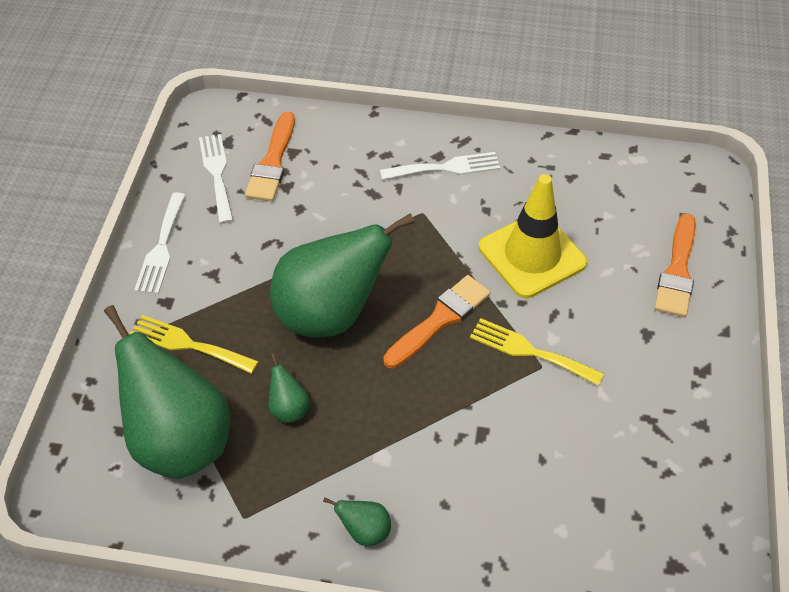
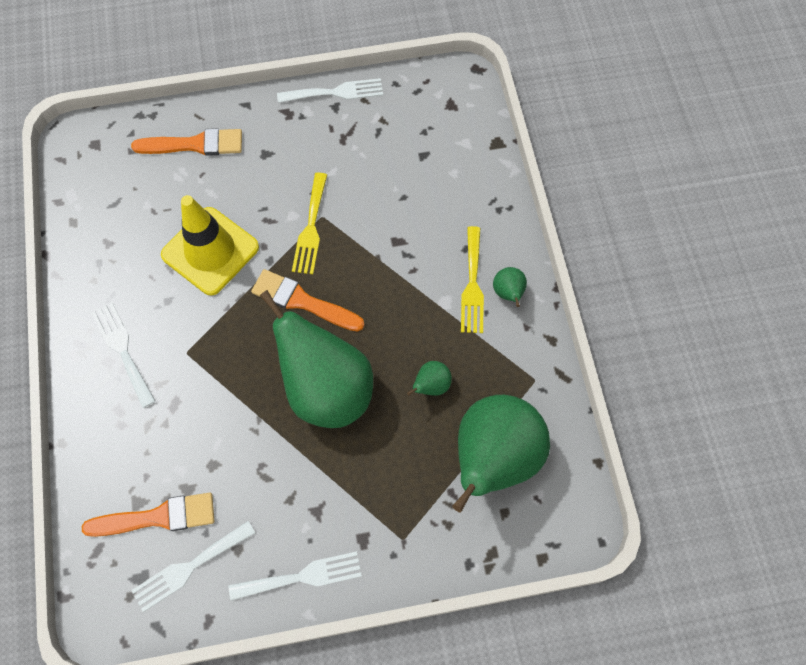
camera: 110 degrees left, 15 degrees up
yellow fork [129,315,259,374] -> yellow fork moved to [461,226,484,333]
none -> white fork [277,78,383,103]

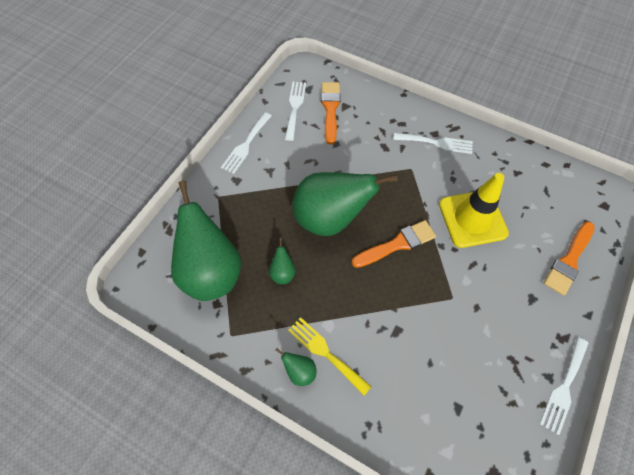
camera: 130 degrees right, 5 degrees down
orange brush [82,492,214,537] -> orange brush turned 150 degrees clockwise [321,82,340,144]
yellow fork [292,173,327,274] -> none

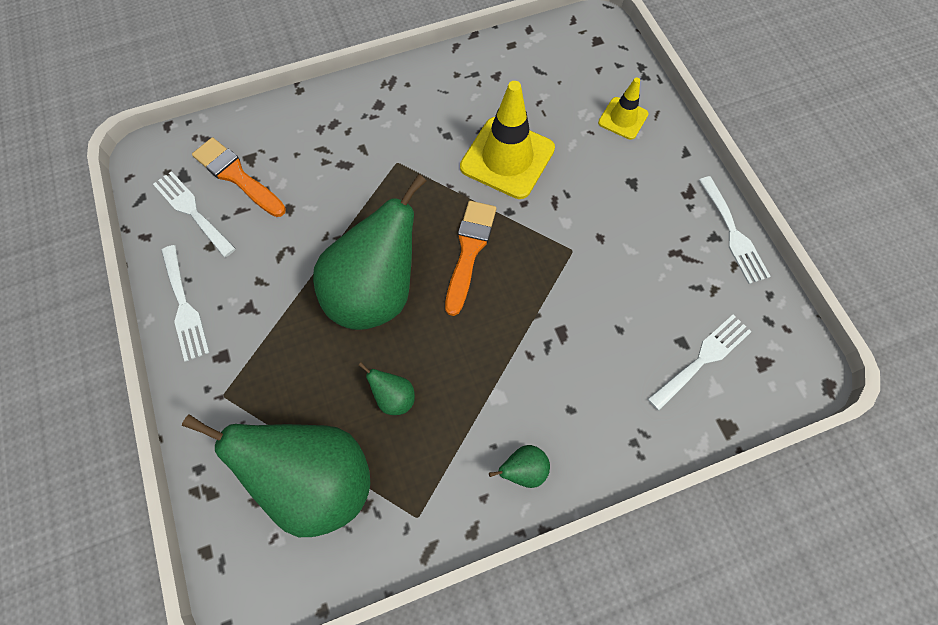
camera: 50 degrees left, 5 degrees up
yellow fork [288,317,371,395] -> none
white fork [393,133,473,154] -> white fork moved to [648,315,752,411]
orange brush [544,222,595,296] -> yellow traffic cone [598,78,648,140]

